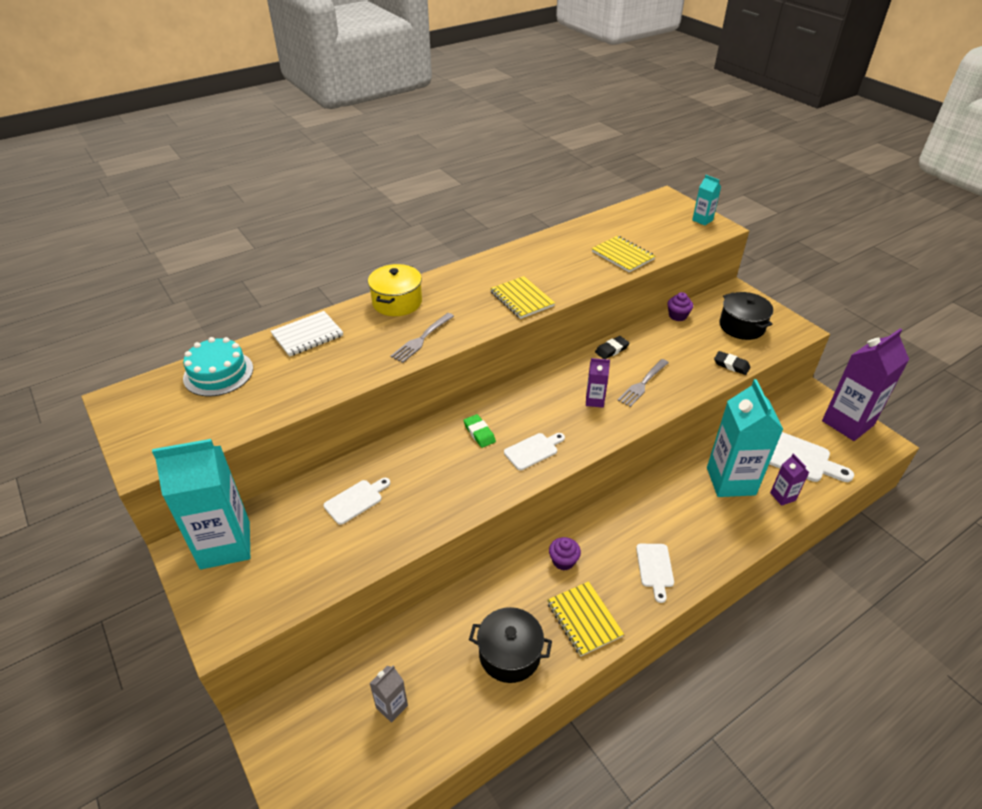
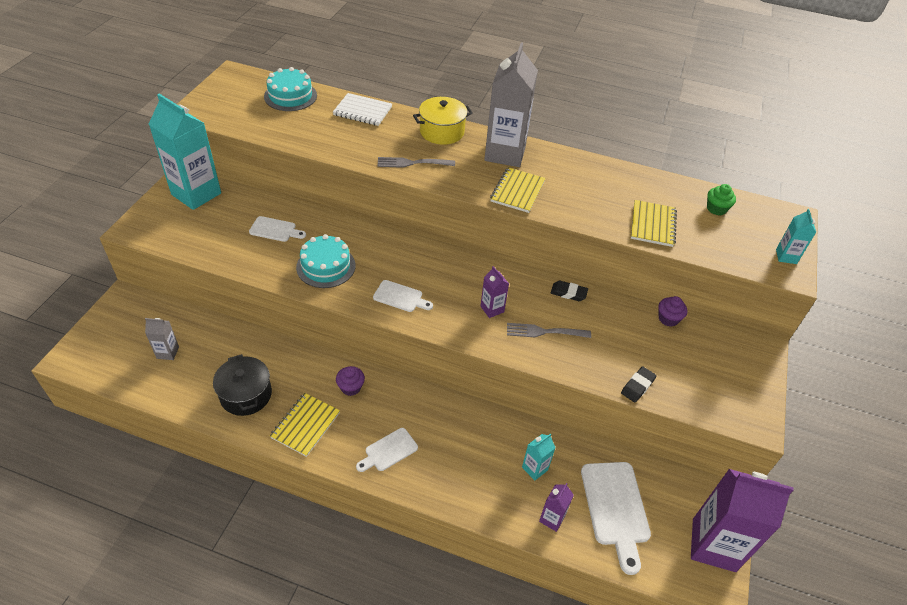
camera: 50 degrees right, 5 degrees up
green eraser [463,414,496,448] -> none
turquoise carton [707,379,784,497] -> turquoise carton [522,434,556,480], size x0.45
black eraser [714,351,751,375] -> black eraser turned 45 degrees clockwise [621,366,656,402]
black pot [720,292,773,340] -> none
none -> turquoise cake [296,234,355,288]
none -> grey carton [484,43,538,167]
none -> green cupcake [707,184,736,215]

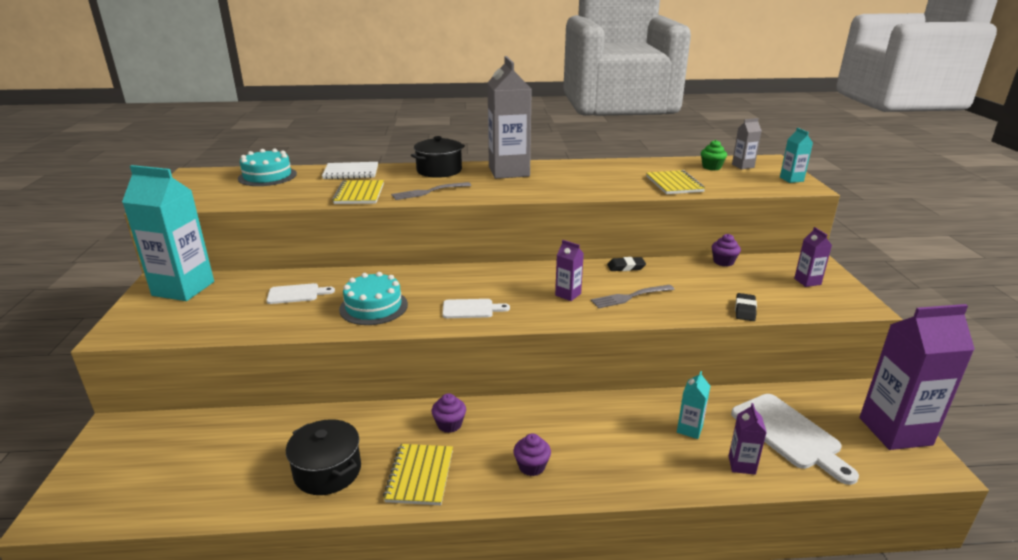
camera: 20 degrees left, 20 degrees down
grey carton [145,318,179,360] -> grey carton moved to [732,118,762,169]
white cutting board [356,428,418,472] -> purple cupcake [513,433,551,476]
yellow pot [413,97,473,145] -> black pot [411,136,465,178]
yellow notebook [490,167,546,213] -> yellow notebook moved to [332,180,384,204]
none -> purple carton [794,227,832,287]

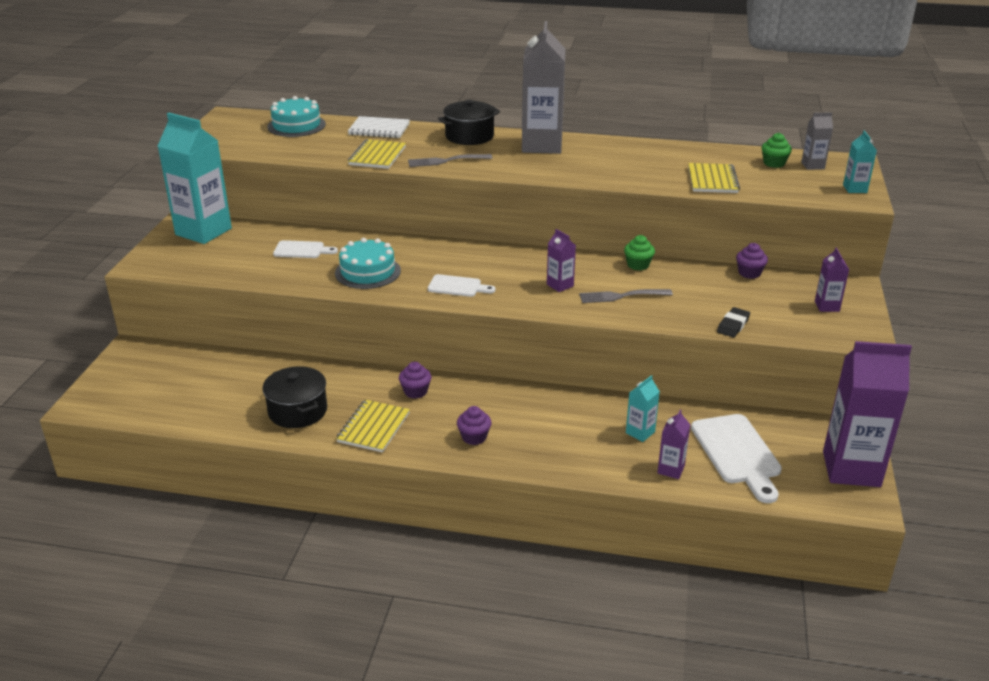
camera: 15 degrees right, 5 degrees up
black eraser [607,257,646,271] -> green cupcake [624,235,655,270]

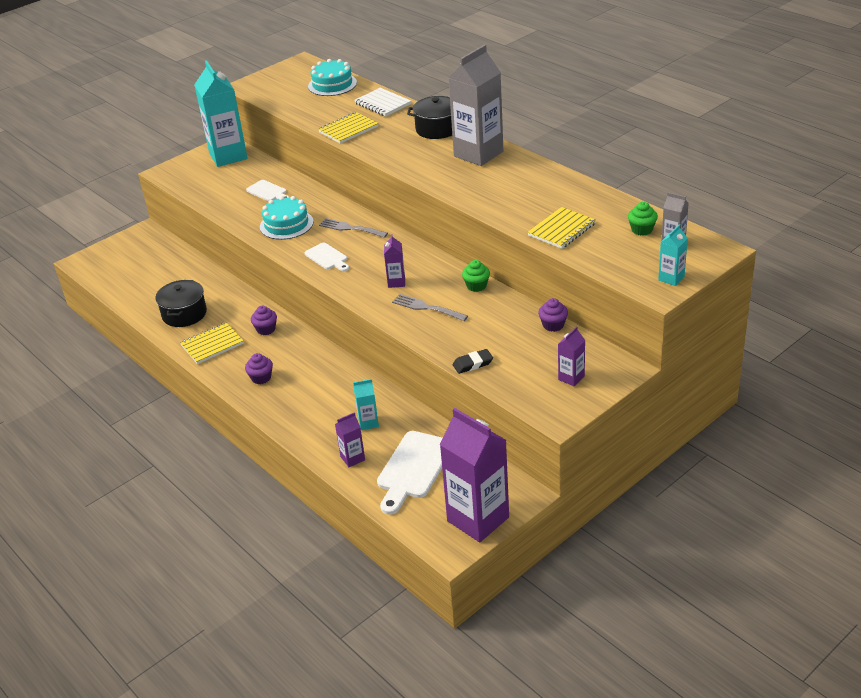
camera: 40 degrees right, 5 degrees up
grey fork [408,154,492,167] -> grey fork moved to [319,218,388,238]

